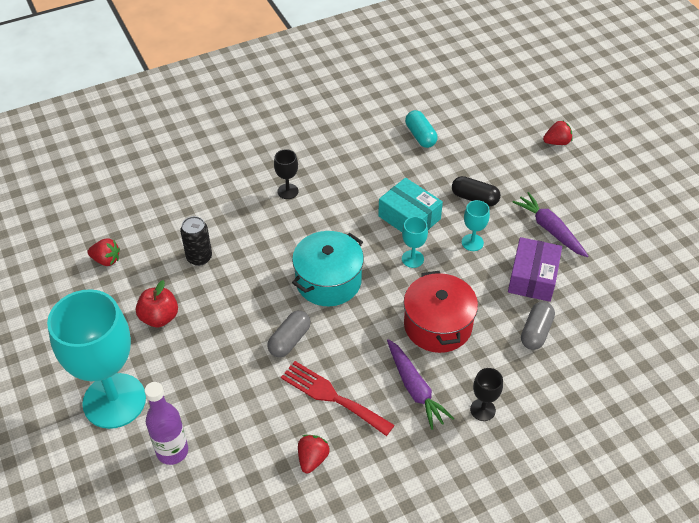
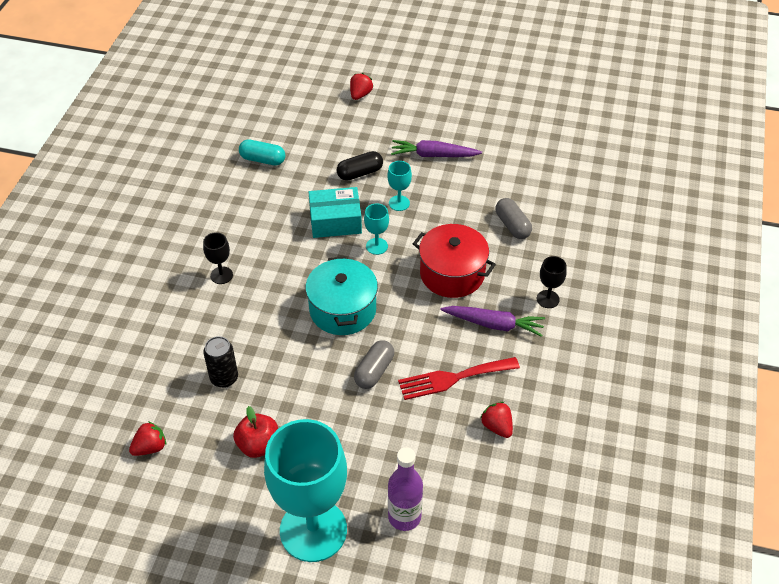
camera: 50 degrees left, 0 degrees up
grey capsule [267,311,311,357] -> grey capsule turned 45 degrees clockwise [354,340,394,389]
purple box [508,237,562,302] -> none

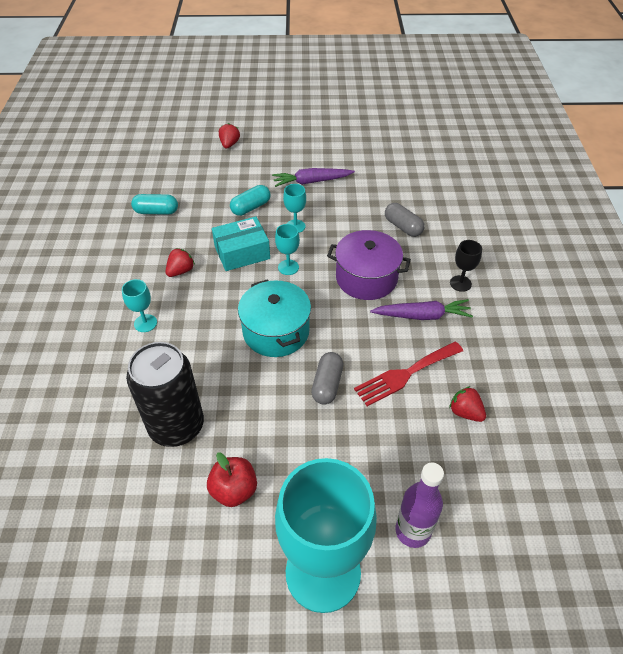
camera: 15 degrees left, 0 degrees up
red strawberry [129,421,166,456] -> red strawberry moved to [165,248,195,277]
black goblet [203,232,233,284] -> turquoise goblet [122,279,157,332]
black can [203,336,238,388] -> black can [126,342,204,447], size x1.86
black capsule [337,151,383,181] -> turquoise capsule [230,185,271,216]
red pot [413,224,496,298] -> purple pot [327,230,411,300]

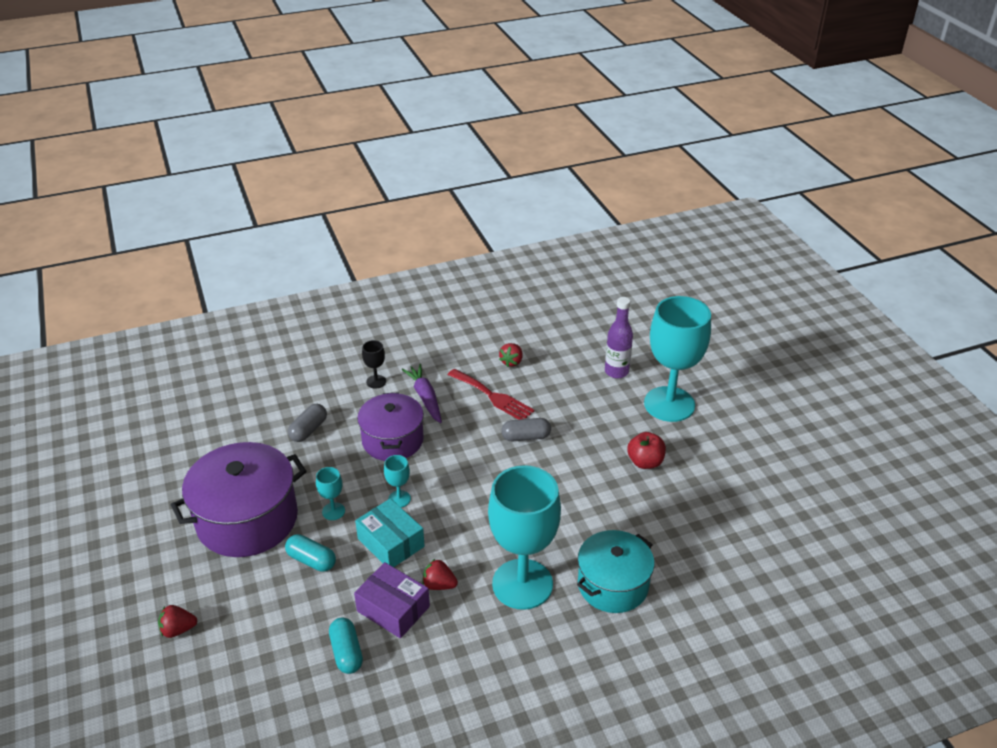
camera: 110 degrees left, 10 degrees down
turquoise goblet [122,279,157,332] -> turquoise goblet [488,465,561,610], size x2.48
black can [126,342,204,447] -> none
turquoise pot [238,279,311,357] -> turquoise pot moved to [577,530,654,613]
purple carrot [272,168,355,187] -> purple pot [171,442,306,557]
none -> purple box [354,562,430,638]

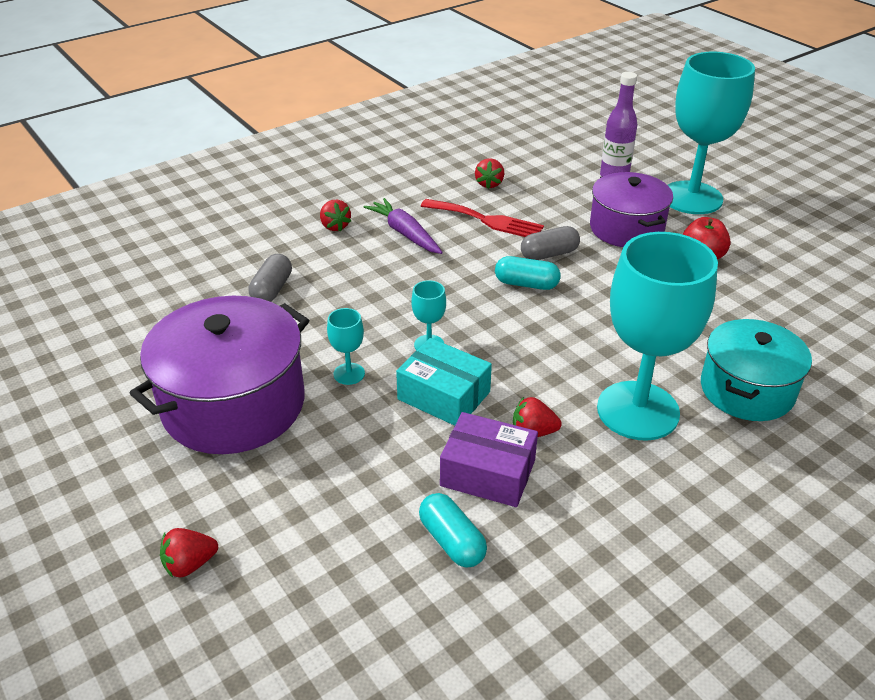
camera: 15 degrees left, 0 degrees up
turquoise capsule [285,534,336,572] -> turquoise capsule moved to [495,256,561,290]
purple pot [357,392,424,461] -> purple pot moved to [590,172,673,247]
black goblet [362,340,386,389] -> red strawberry [320,200,351,232]

